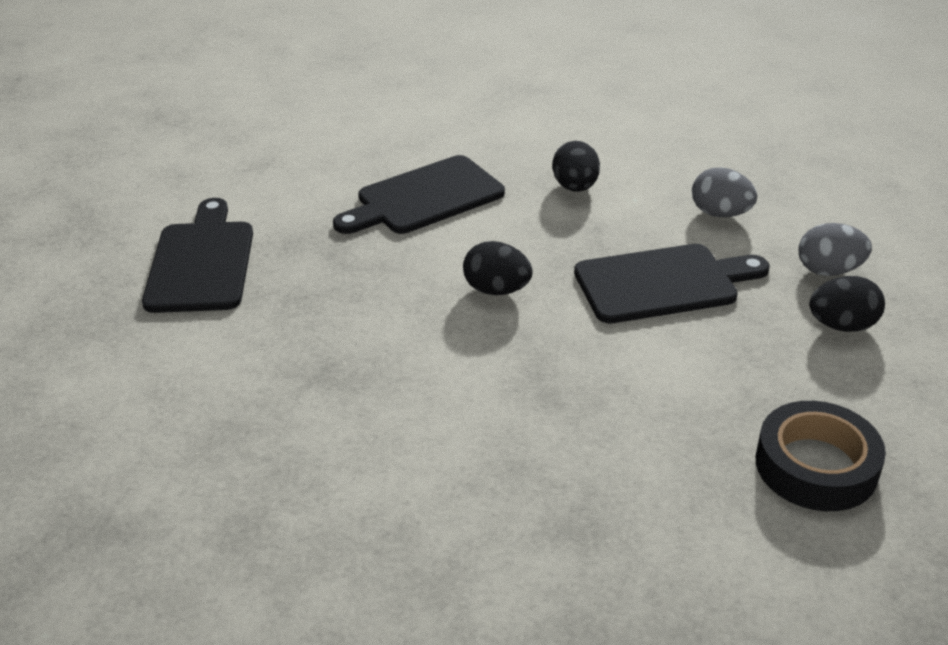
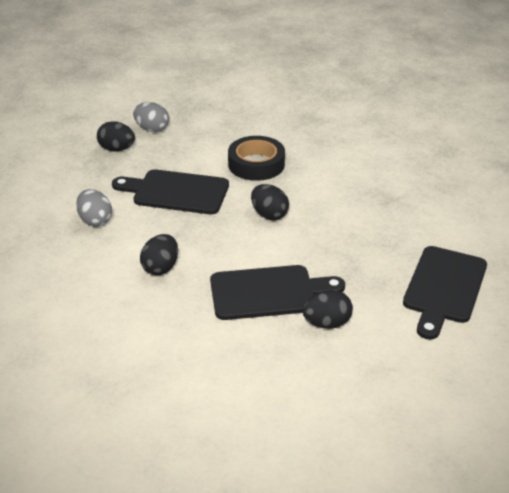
camera: 155 degrees left, 0 degrees up
black tape [756,401,886,511] -> black tape moved to [228,136,285,181]
grey egg [799,223,872,276] -> grey egg moved to [133,102,169,132]
none -> black egg [303,290,353,329]

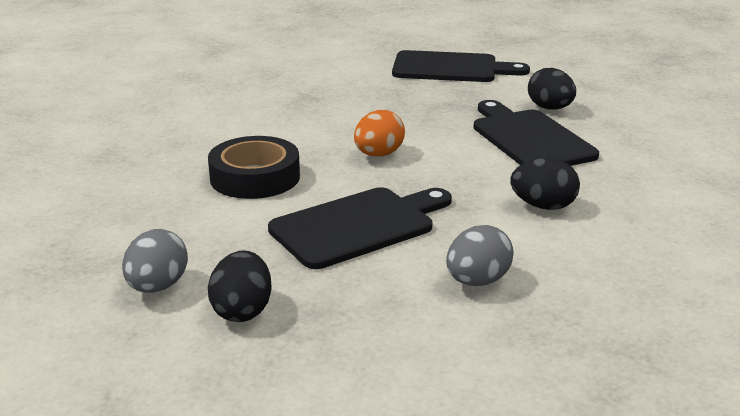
camera: 105 degrees left, 10 degrees down
black cutting board [112,169,229,214] -> black cutting board turned 120 degrees counterclockwise [268,187,452,269]
black egg [251,184,289,220] -> orange egg [354,110,405,157]

